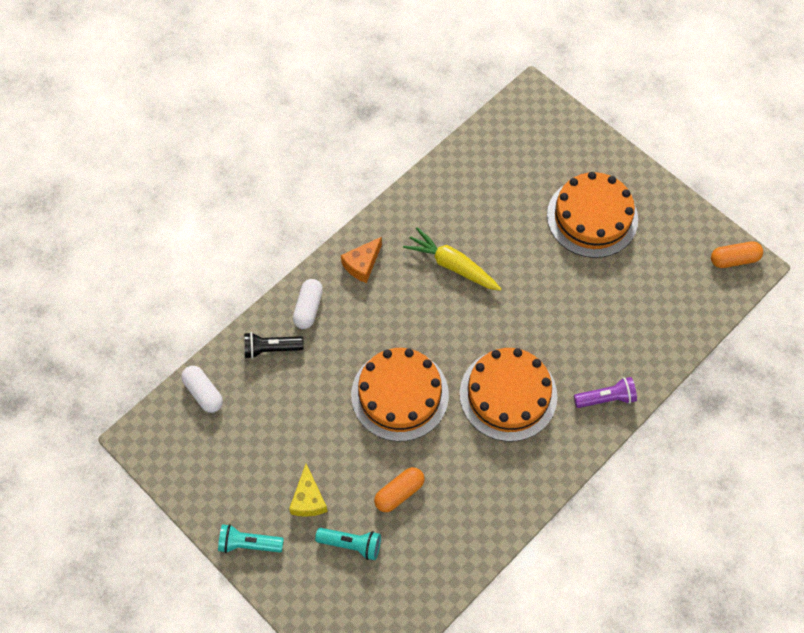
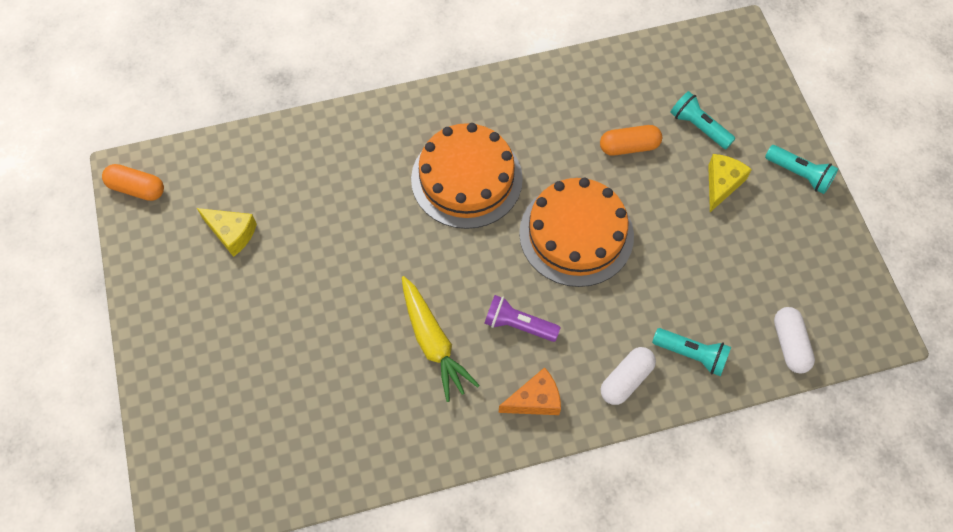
camera: 150 degrees left, 0 degrees up
black flashlight [244,332,304,359] -> turquoise flashlight [652,328,731,376]
orange cake [547,172,638,258] -> none
purple flashlight [574,377,637,408] -> purple flashlight moved to [484,295,561,342]
none -> yellow cheese [197,208,257,257]

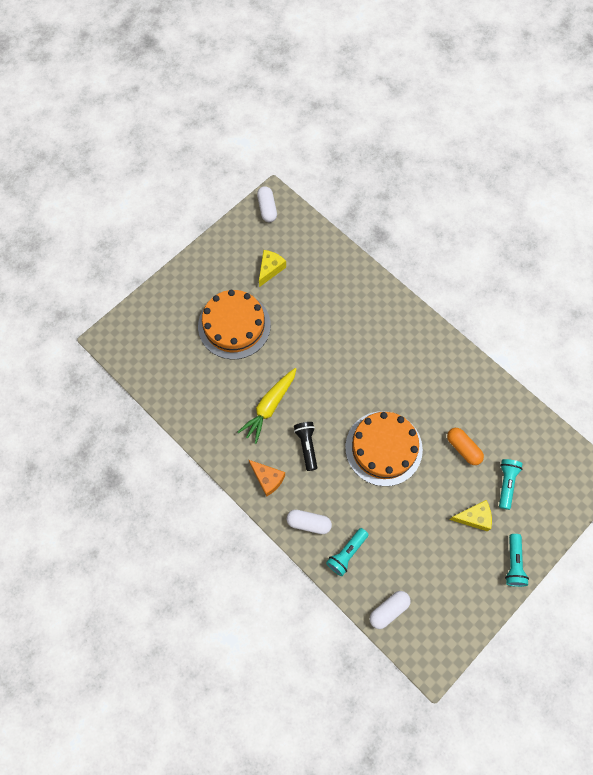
camera: 60 degrees right, 5 degrees up
orange capsule [102,164,164,201] -> white capsule [257,186,277,222]
yellow cheese [197,208,257,257] -> yellow cheese turned 150 degrees counterclockwise [259,250,286,287]
orange cake [411,123,523,229] -> orange cake moved to [198,290,271,359]
purple flashlight [484,295,561,342] -> black flashlight [294,422,317,471]
turquoise flashlight [652,328,731,376] -> turquoise flashlight turned 45 degrees clockwise [326,528,369,576]

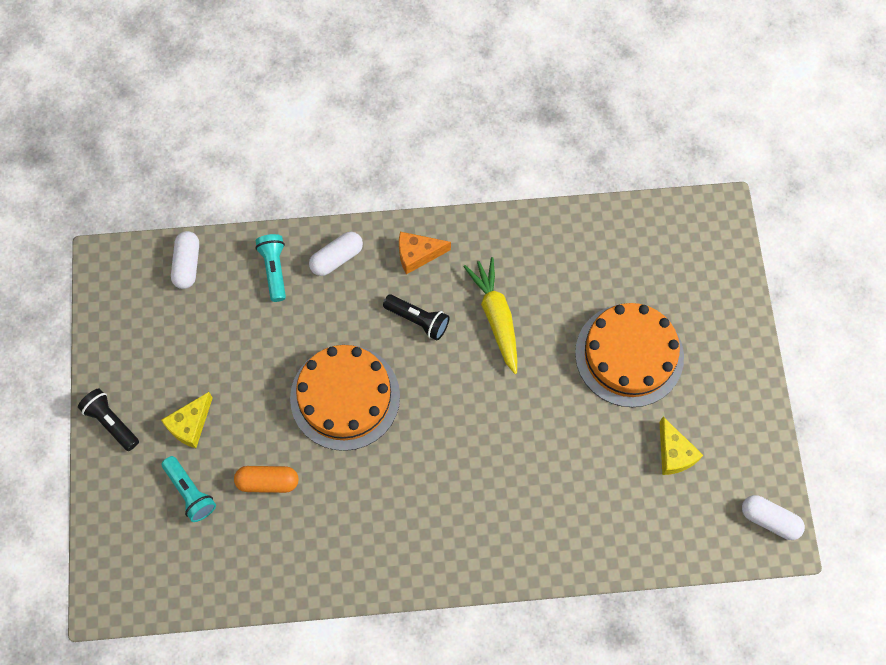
camera: 130 degrees right, 0 degrees up
turquoise flashlight [505,534,529,587] -> black flashlight [78,388,139,451]

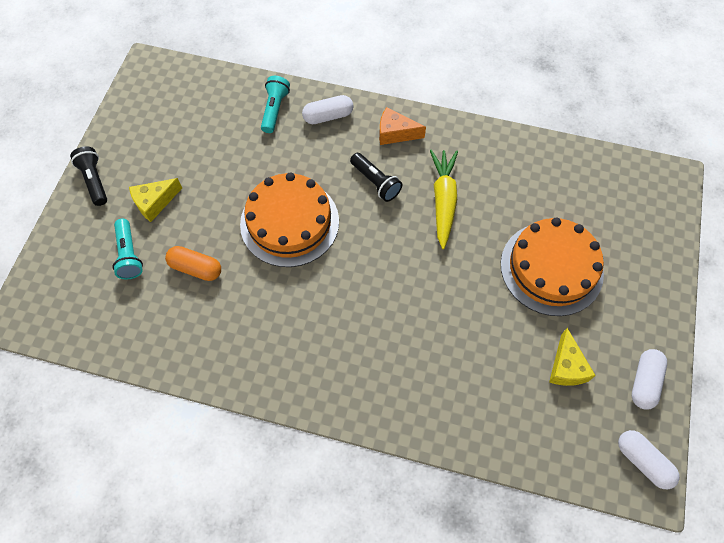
camera: 20 degrees right, 5 degrees down
white capsule [171,231,199,289] -> white capsule moved to [632,349,667,410]

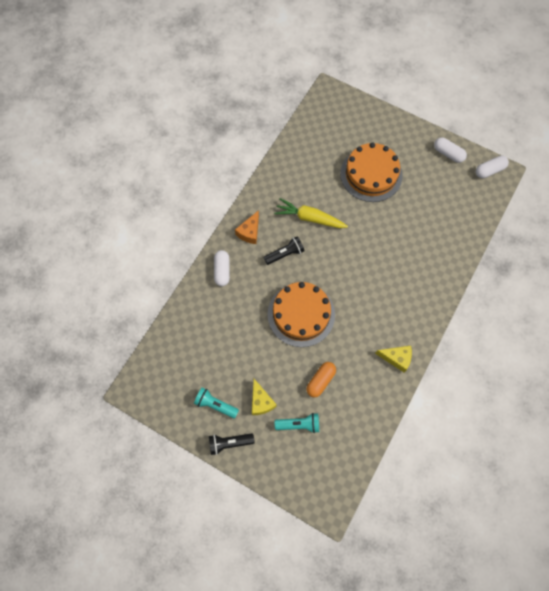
camera: 75 degrees left, 5 degrees up
turquoise flashlight [261,76,290,133] -> turquoise flashlight moved to [194,387,239,419]
yellow cheese [549,328,596,386] -> yellow cheese moved to [375,346,412,372]

